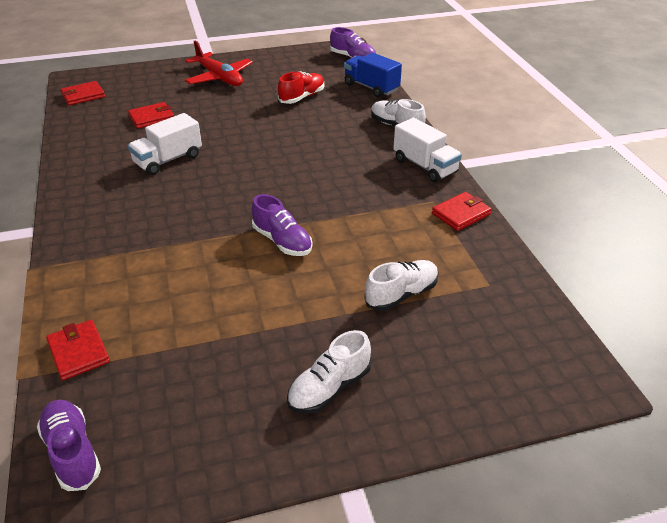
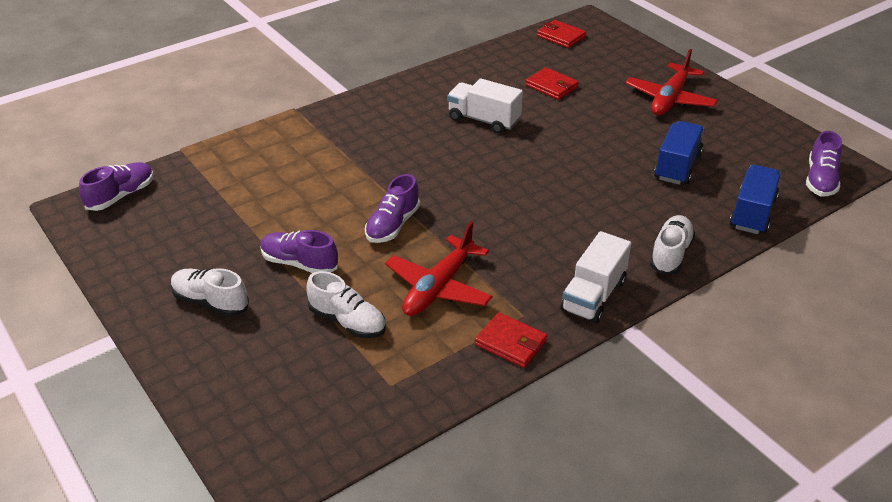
camera: 70 degrees right, 0 degrees up
red wallet [46,320,110,380] -> none
red shoe [278,71,324,104] -> blue truck [654,121,704,185]
none -> purple shoe [260,230,338,273]
none -> red plane [385,222,492,316]

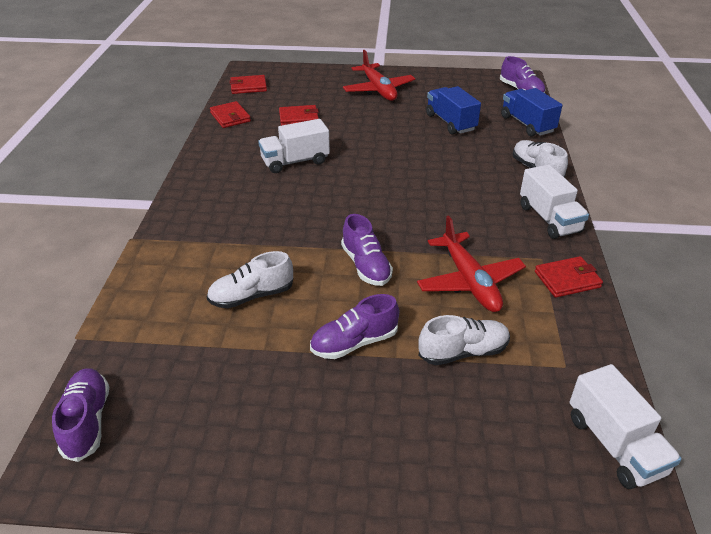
camera: 50 degrees left, 0 degrees up
white shoe [171,268,249,317] -> white shoe moved to [207,251,293,308]
none -> red wallet [210,101,251,128]
none -> white truck [569,364,682,489]

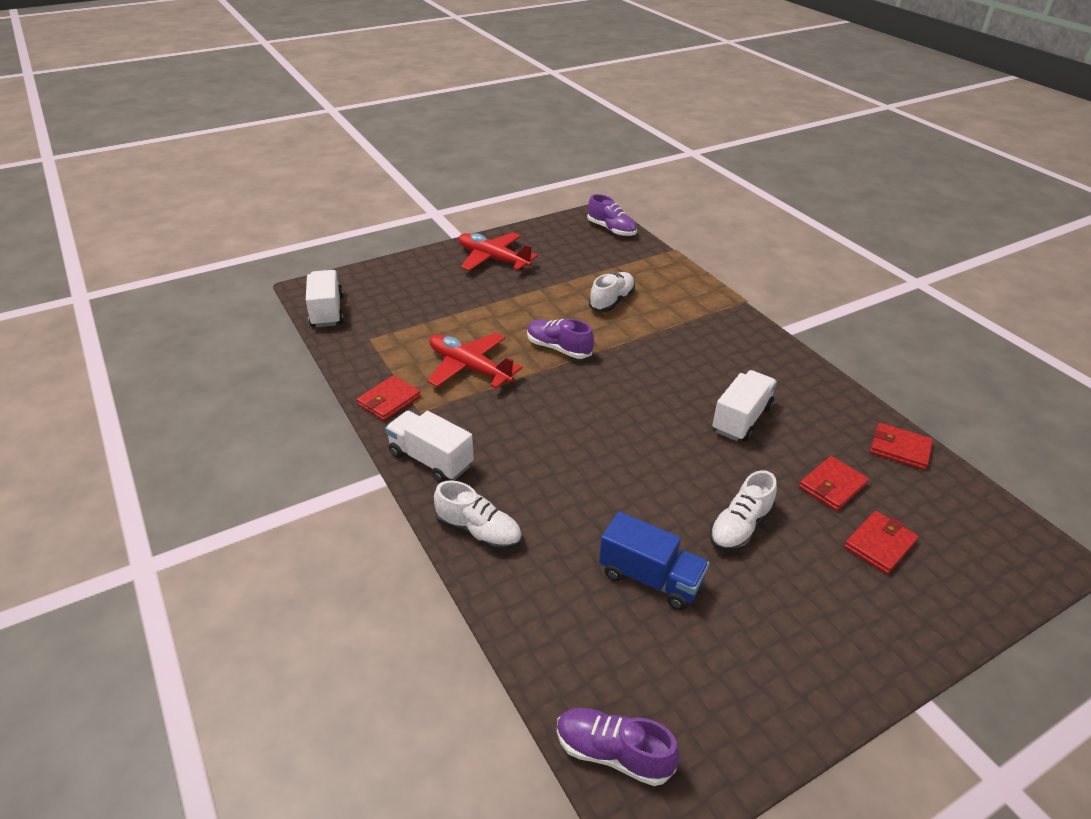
camera: 145 degrees right, 0 degrees up
red wallet [229,75,267,94] -> red wallet moved to [844,511,919,574]
purple shoe [310,294,399,359] -> none
red plane [343,50,415,101] -> red plane moved to [458,232,538,271]
white shoe [418,315,510,365] -> white shoe moved to [709,470,777,552]
blue truck [501,88,563,136] -> none
white truck [569,364,682,489] -> white truck turned 45 degrees clockwise [306,270,343,327]

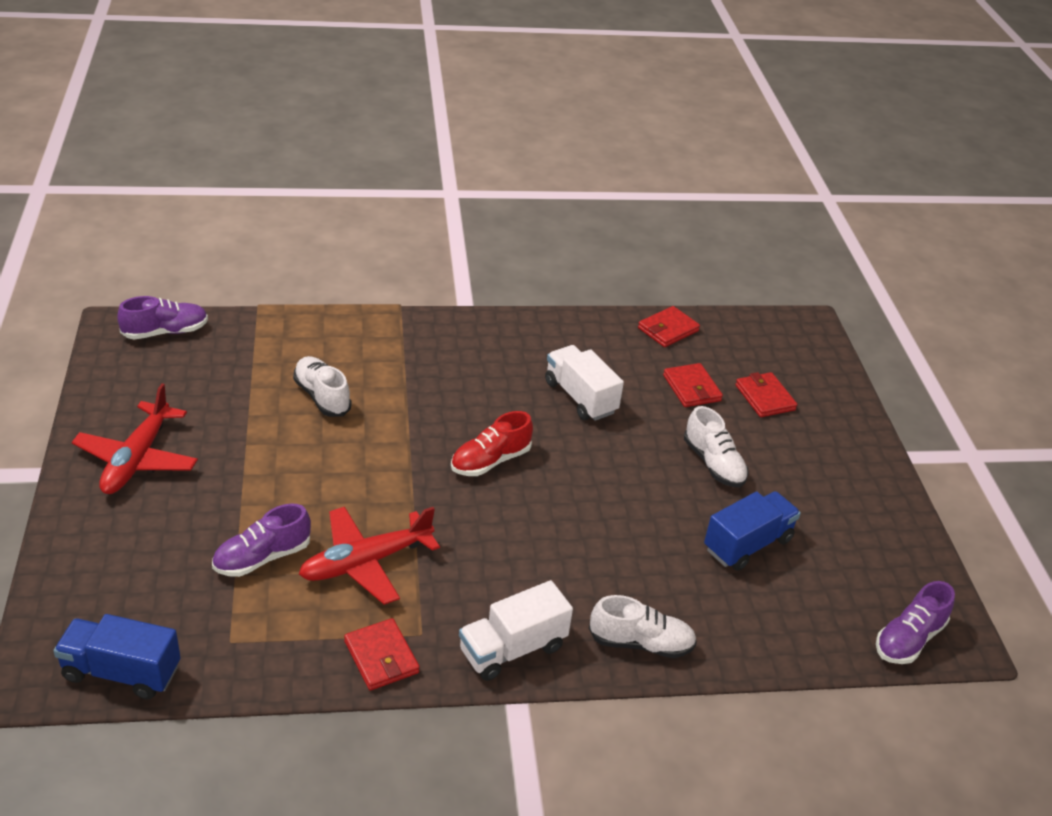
camera: 70 degrees left, 0 degrees up
white truck [306,270,343,327] -> blue truck [54,614,181,699]
white shoe [434,480,522,550] -> white shoe turned 45 degrees clockwise [589,595,697,658]
red plane [458,232,538,271] -> red plane turned 45 degrees counterclockwise [72,383,198,494]
purple shoe [527,319,594,359] -> purple shoe moved to [212,504,311,577]
none -> red shoe [451,411,533,476]

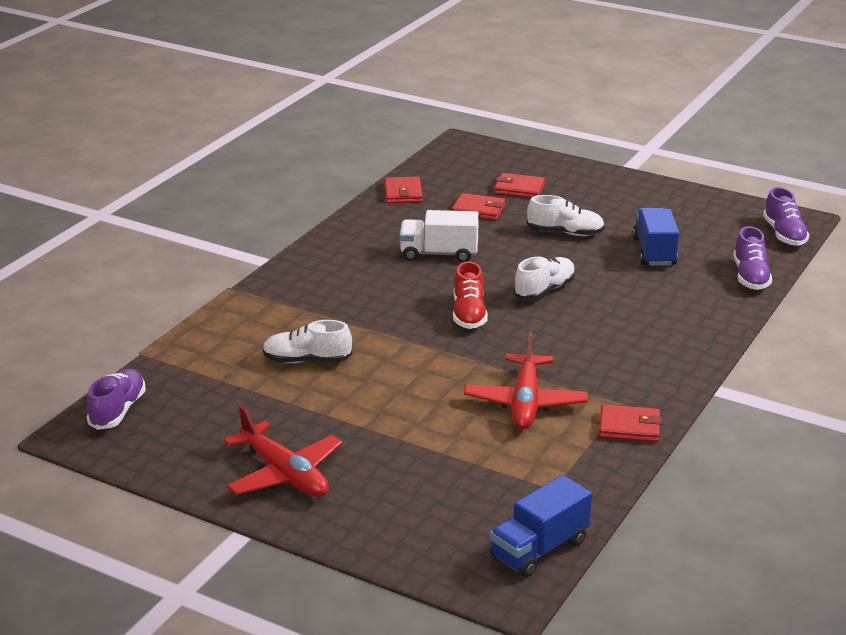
camera: 50 degrees left, 10 degrees down
purple shoe [212,504,311,577] -> purple shoe moved to [733,226,772,290]
white truck [459,580,573,681] -> none
white shoe [589,595,697,658] -> white shoe moved to [513,256,575,300]

